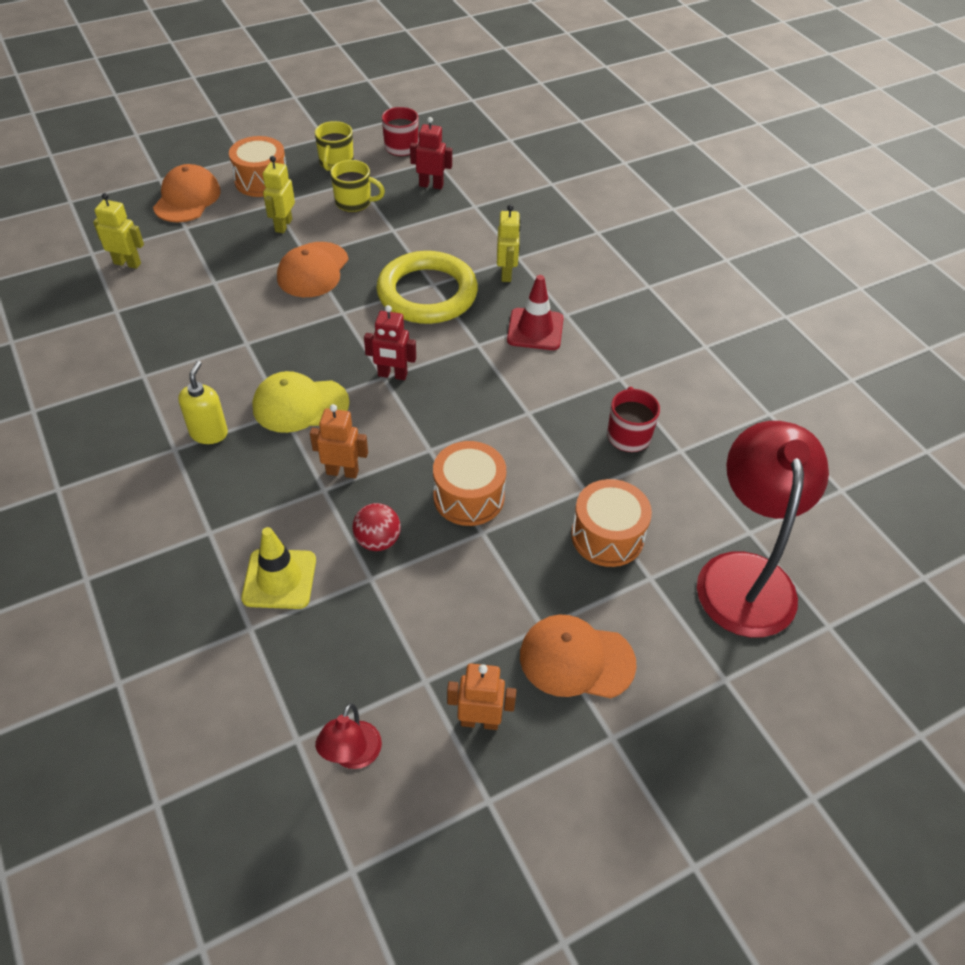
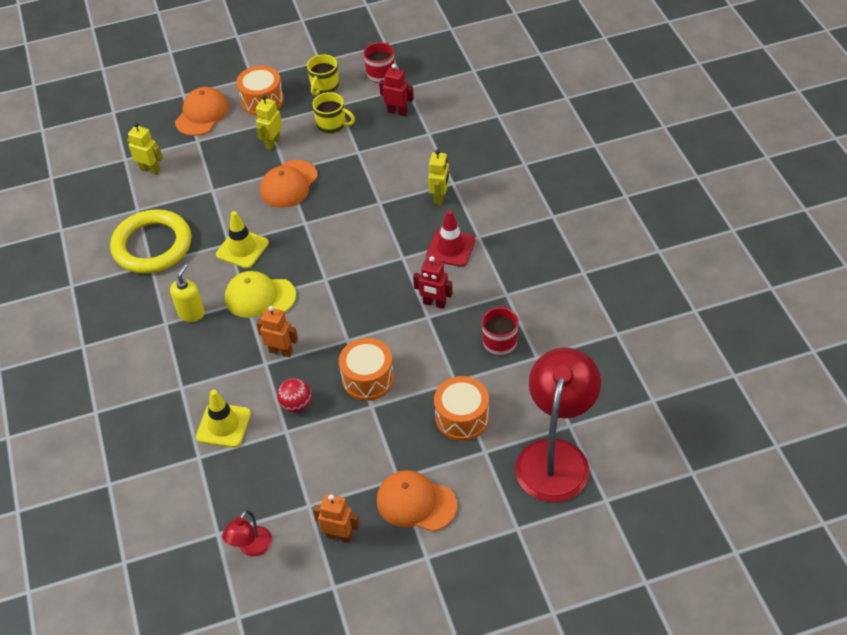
camera: 15 degrees right, 0 degrees up
red robot [364,305,416,380] -> red robot moved to [413,256,453,309]
yellow ring [376,251,478,324] -> yellow ring moved to [110,209,191,274]
none -> yellow traffic cone [216,211,269,269]

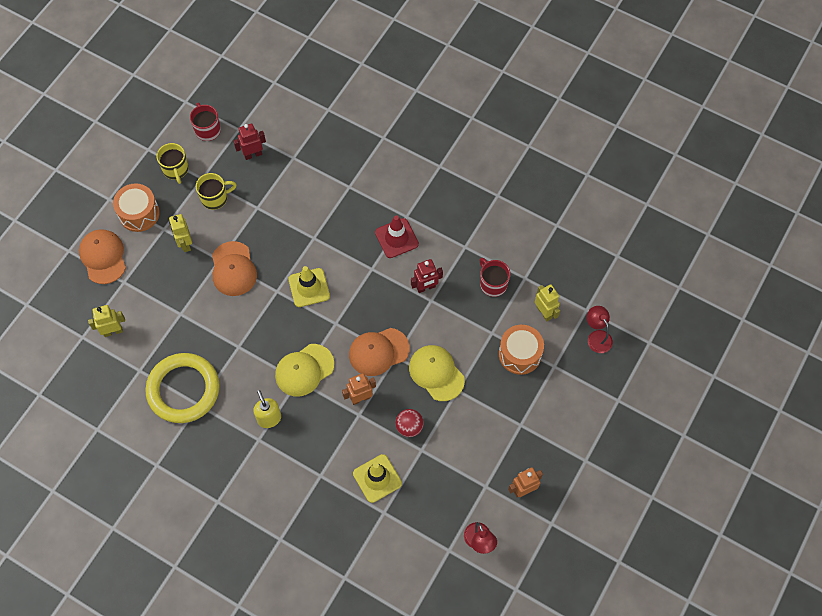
camera: 45 degrees left, 15 degrees up
yellow traffic cone [216,211,269,269] -> yellow traffic cone moved to [288,266,330,307]
orange drum [339,338,394,401] -> yellow cap [409,345,465,401]
orange cap [377,470,457,532] -> orange cap moved to [349,328,410,376]
yellow robot [428,149,449,205] -> yellow robot moved to [535,284,560,321]
red lamp [515,347,601,502] -> red lamp [587,306,613,353], size x0.45

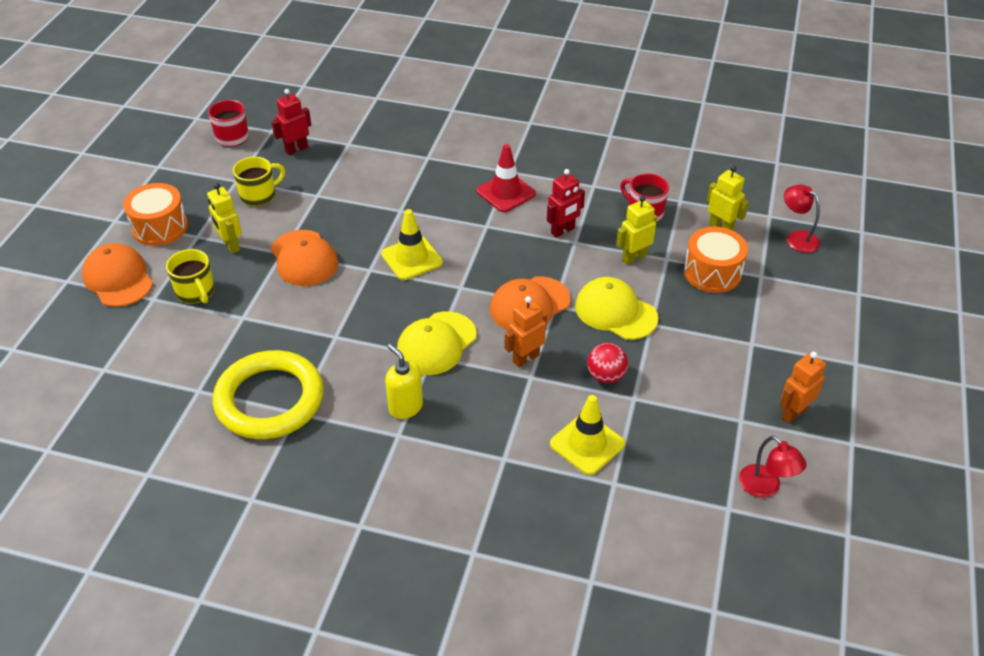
camera: 15 degrees left, 20 degrees down
yellow robot [88,305,125,337] -> yellow robot moved to [616,196,657,265]
yellow mug [156,143,189,184] -> yellow mug moved to [166,249,215,304]

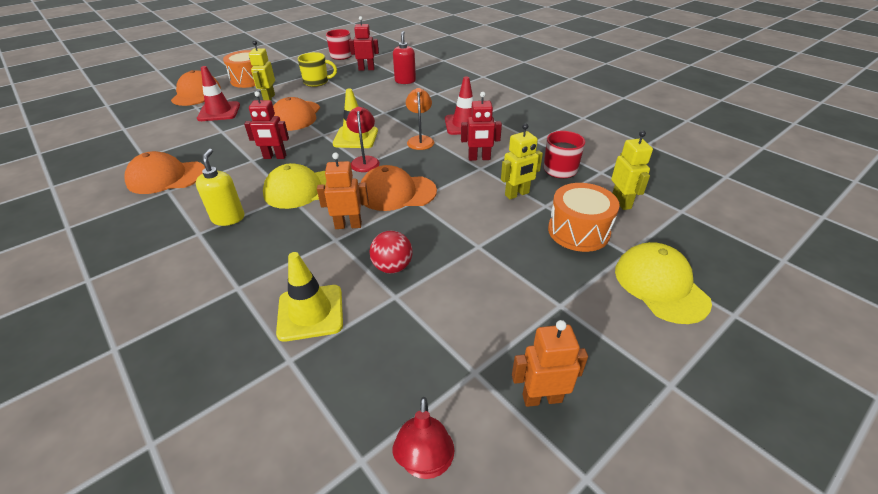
camera: 35 degrees right, 5 degrees down
yellow mug [166,249,215,304] -> red traffic cone [197,66,240,121]
yellow ring [213,350,324,439] -> orange cap [125,151,205,194]
yellow cap [575,277,658,340] -> yellow cap moved to [615,242,712,324]
yellow robot [616,196,657,265] -> yellow robot turned 150 degrees clockwise [501,123,543,199]
red lamp [784,185,820,253] -> red lamp moved to [346,107,380,172]
none -> red robot [244,91,289,159]
none -> red soap dispenser [393,31,416,84]
none -> orange lamp [406,88,434,150]

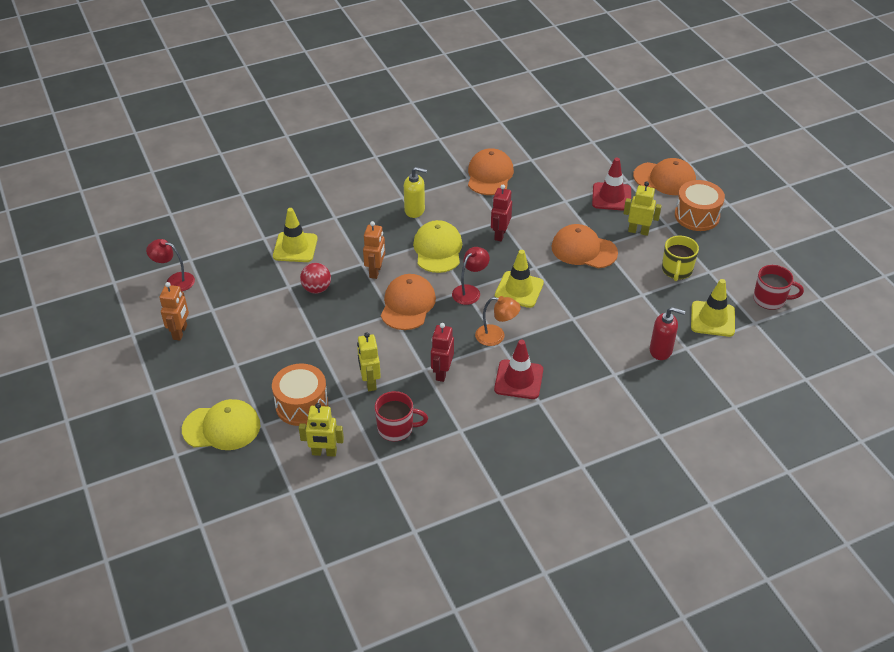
camera: 105 degrees right, 5 degrees up
red lamp [346,107,380,172] -> red lamp turned 60 degrees counterclockwise [452,247,490,305]
red robot [349,16,379,71] -> yellow traffic cone [691,279,735,337]

